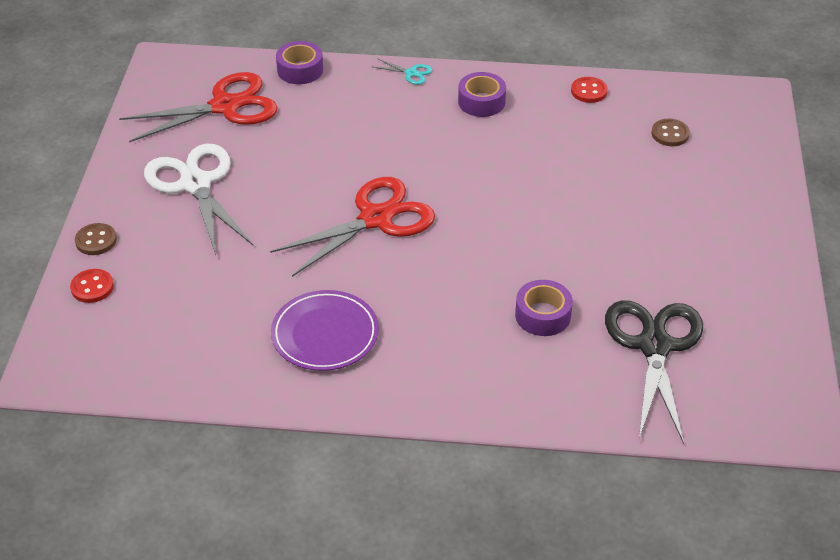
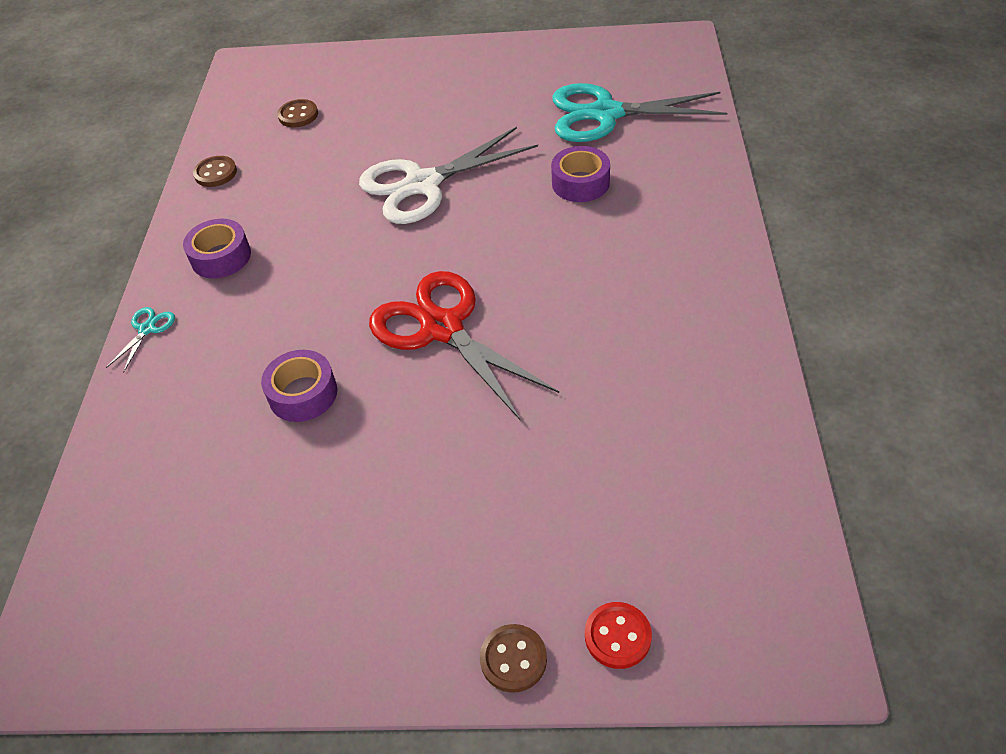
camera: 90 degrees left, 5 degrees up
red scissors [119,72,278,143] -> none
white scissors [144,144,253,255] -> white scissors moved to [359,127,538,224]
purple plate [271,290,379,371] -> none
purple tape [276,41,323,84] -> purple tape moved to [261,350,337,422]
red button [571,77,608,103] -> brown button [193,156,237,187]
black scissors [605,300,703,444] -> turquoise scissors [552,83,727,142]

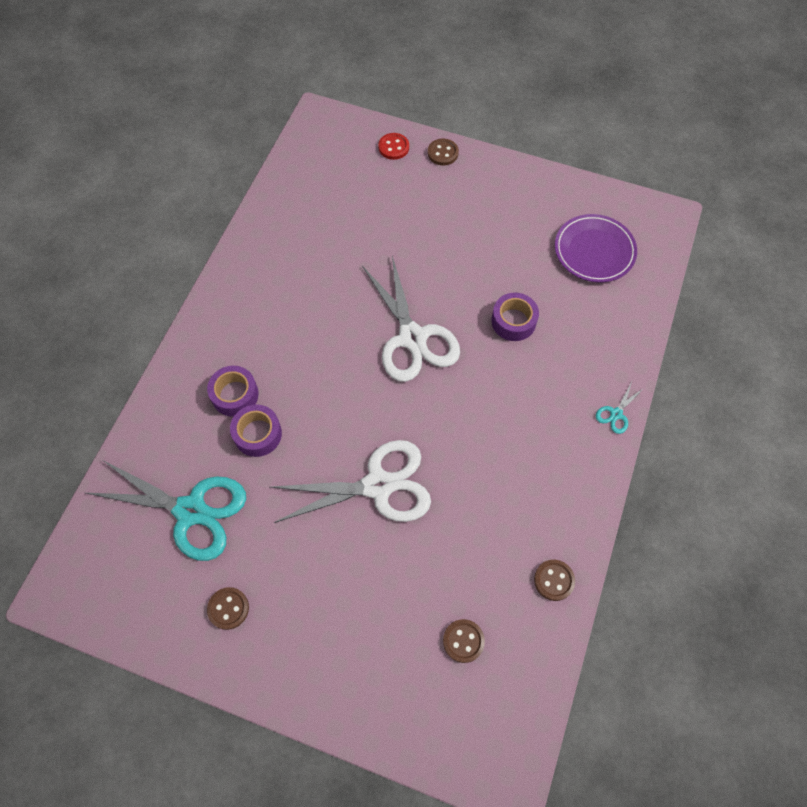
camera: 165 degrees left, 15 degrees up
purple tape [183,219,251,279] -> purple tape moved to [207,366,259,417]
red scissors [369,271,559,420] -> white scissors [362,256,460,382]
none -> brown button [207,587,249,630]
none -> purple plate [555,214,637,282]

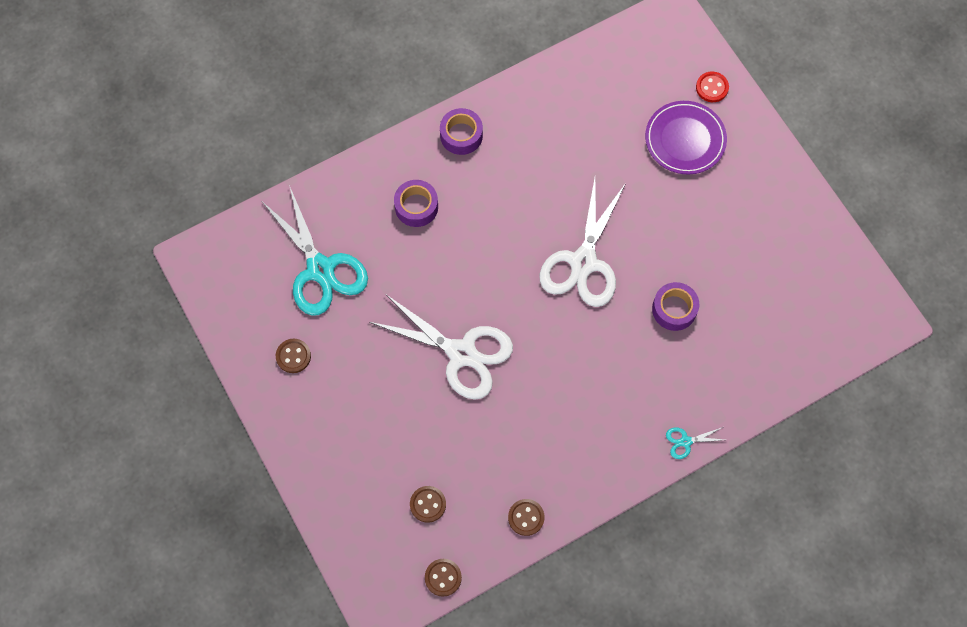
camera: 40 degrees right, 5 degrees up
purple tape [230,405,282,457] -> purple tape moved to [440,108,483,155]
brown button [428,138,459,166] -> brown button moved to [425,559,462,597]
purple plate [555,214,637,282] -> purple plate moved to [645,101,727,175]

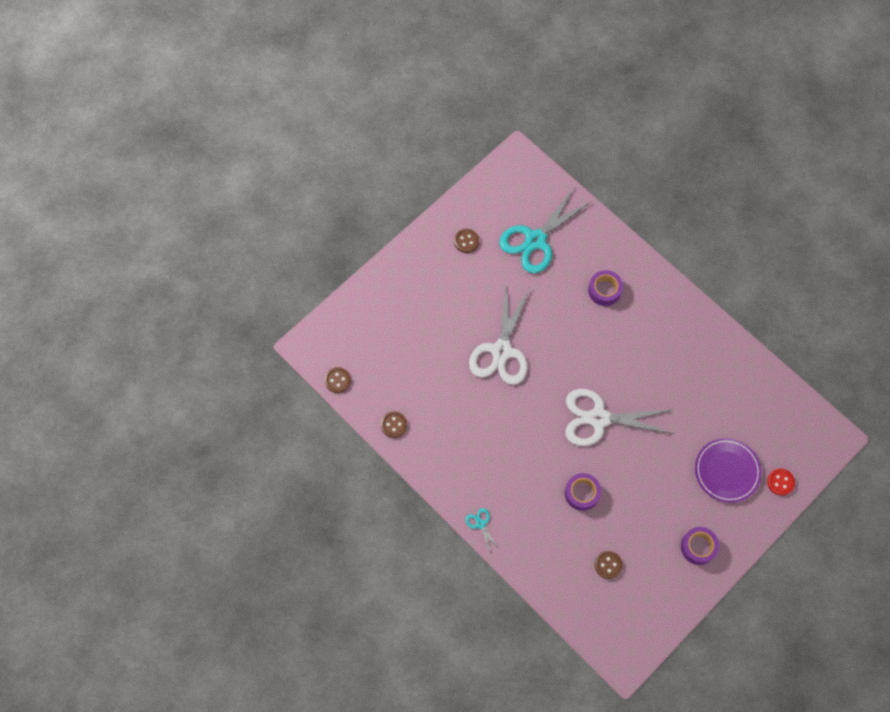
camera: 75 degrees right, 0 degrees up
brown button [410,486,446,523] -> brown button moved to [595,551,623,579]
purple tape [440,108,483,155] -> purple tape moved to [681,527,719,565]

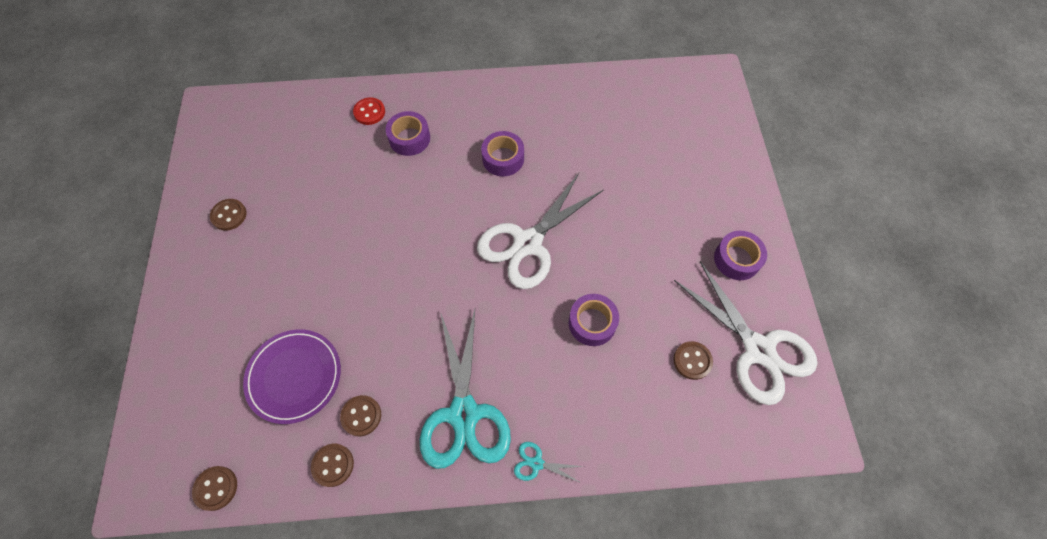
camera: 50 degrees left, 5 degrees down
white scissors [469,287,530,385] -> white scissors moved to [674,261,817,405]
turquoise scissors [499,186,592,273] -> turquoise scissors moved to [420,309,511,469]
purple plate [695,438,762,503] -> purple plate moved to [243,329,341,424]
red button [767,468,795,496] -> red button moved to [353,97,385,125]
none -> brown button [340,395,381,436]
none -> purple tape [481,131,524,176]

